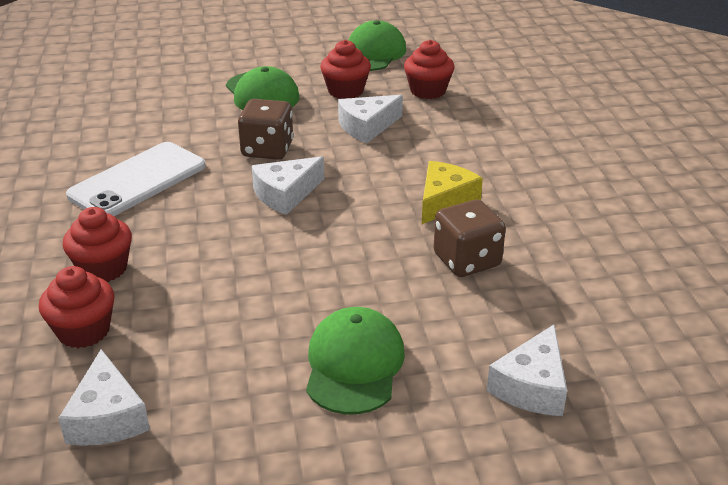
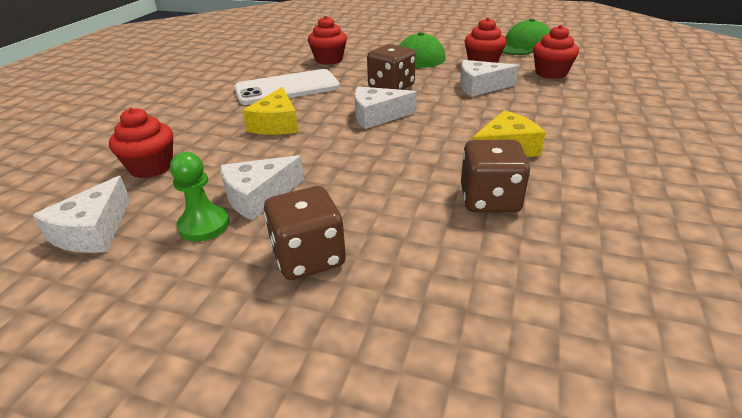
camera: 30 degrees right, 0 degrees up
red cupcake [63,207,132,282] -> red cupcake moved to [308,16,347,65]
green cap [306,307,405,414] -> brown dice [264,186,346,280]
white cheese [487,325,567,416] -> white cheese moved to [220,155,304,221]
none -> green pawn [170,152,230,242]
none -> yellow cheese [243,87,298,135]

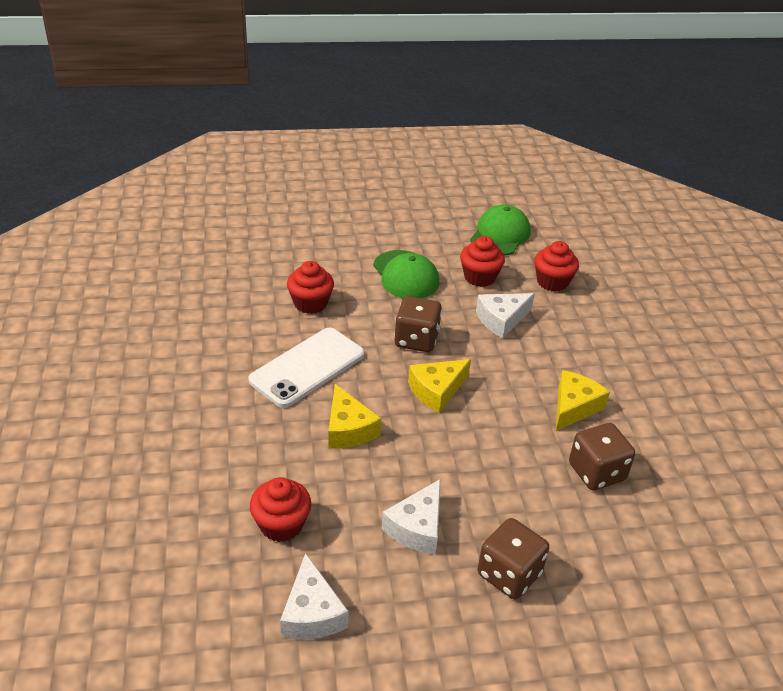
camera: 30 degrees left, 5 degrees up
green pawn [170,152,230,242] -> none
white cheese [355,86,417,129] -> yellow cheese [408,359,471,413]

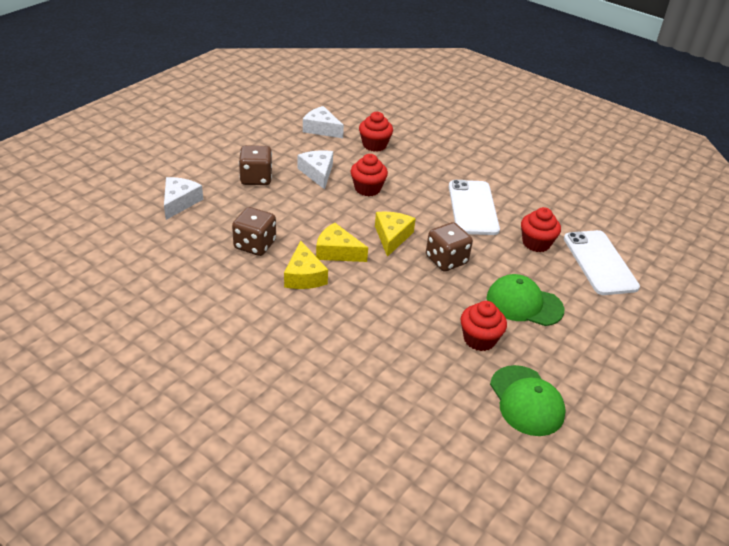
camera: 135 degrees right, 0 degrees up
yellow cheese [328,384,381,448] -> yellow cheese moved to [316,223,368,262]
white cheese [476,293,535,338] -> white cheese moved to [164,177,203,220]
red cupcake [534,241,579,292] -> red cupcake moved to [351,154,388,196]
none -> white phone [564,230,640,295]

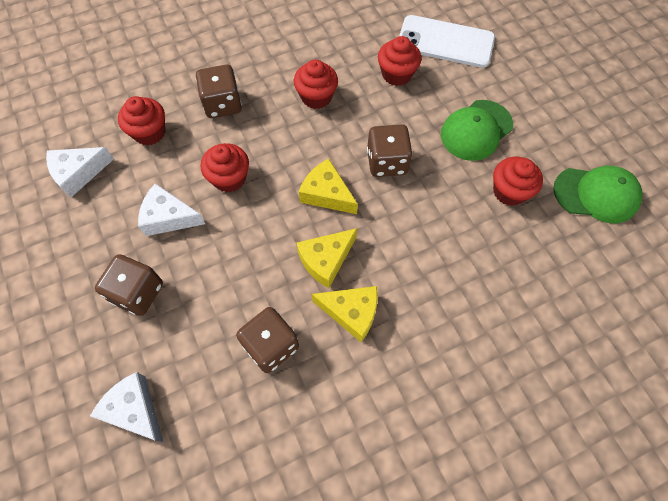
camera: 60 degrees left, 25 degrees up
white phone [449,180,500,235] -> red cupcake [294,59,338,109]
none -> brown dice [196,65,242,118]

